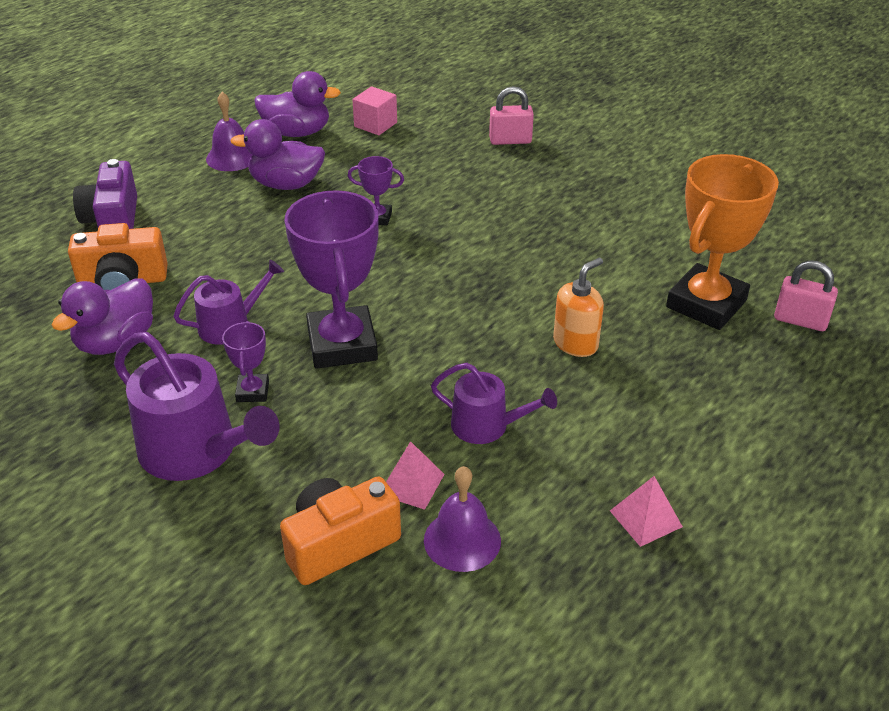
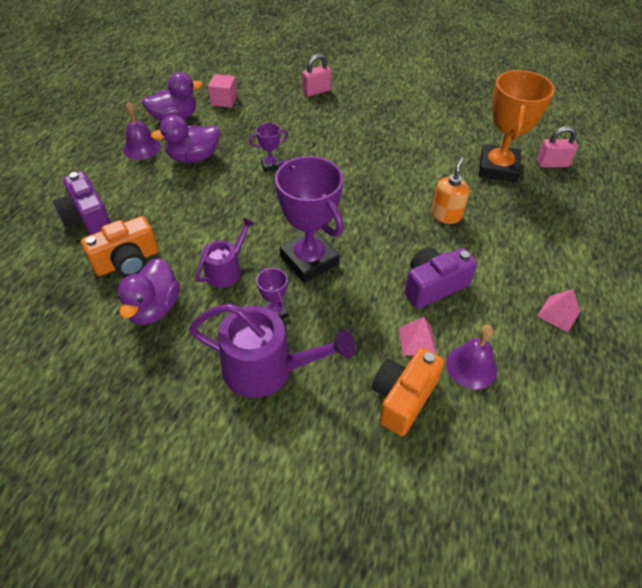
camera: 25 degrees left, 10 degrees up
purple watering can [431,363,557,444] -> purple camera [405,247,477,309]

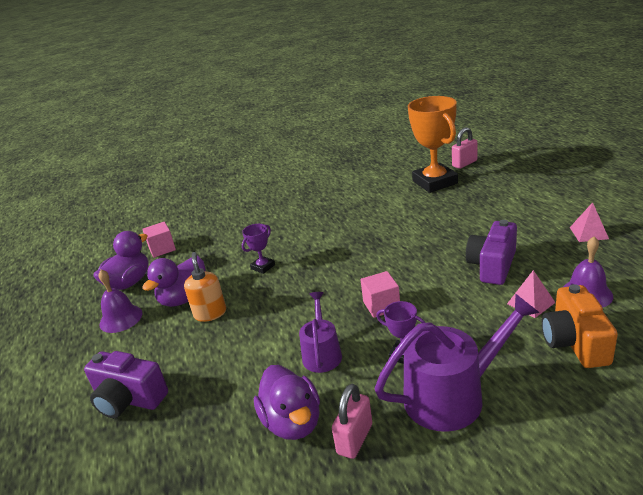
camera: 30 degrees left, 20 degrees down
orange camera [81,216,158,277] -> none
purple trophy [275,156,344,283] -> pink cube [360,271,400,318]
pink padlock [302,54,332,97] -> pink padlock moved to [332,384,372,459]
orange soap dispenser [431,158,470,224] -> orange soap dispenser moved to [184,252,226,322]

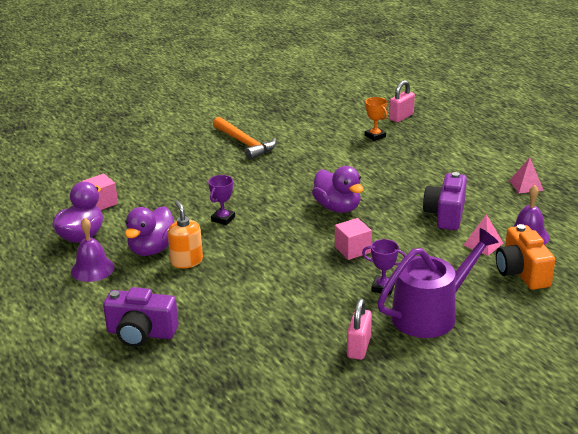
camera: 15 degrees left, 0 degrees up
purple duck [254,365,320,440] -> purple duck moved to [312,166,364,213]
purple watering can [299,292,342,373] -> none
orange trophy [408,96,458,193] -> orange trophy [365,97,387,141], size x0.46
none -> orange hammer [213,117,276,160]

